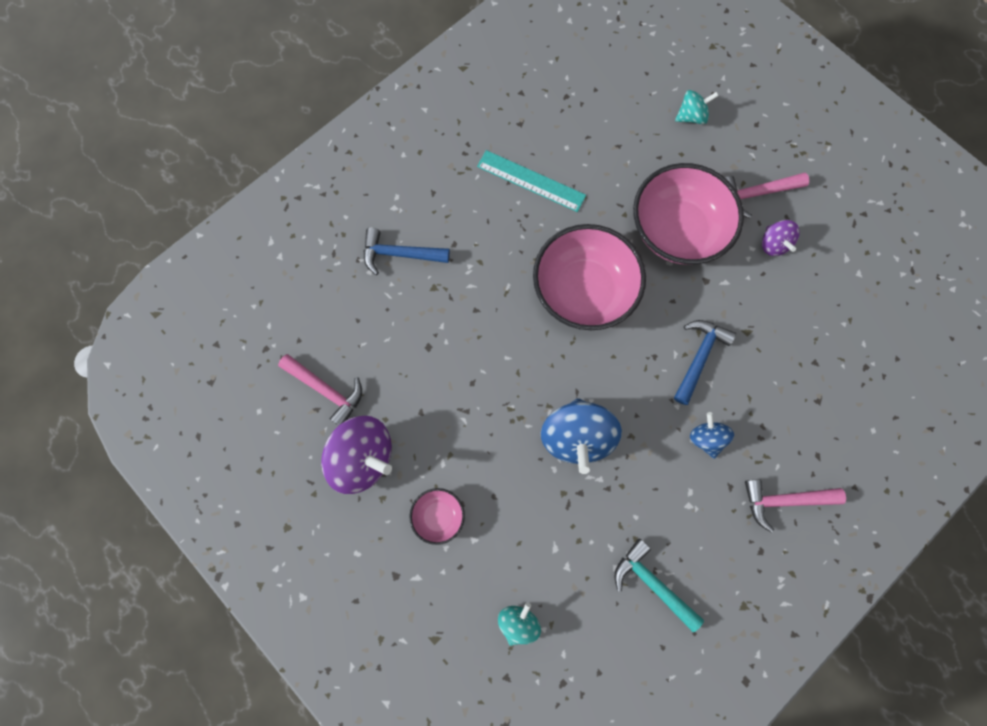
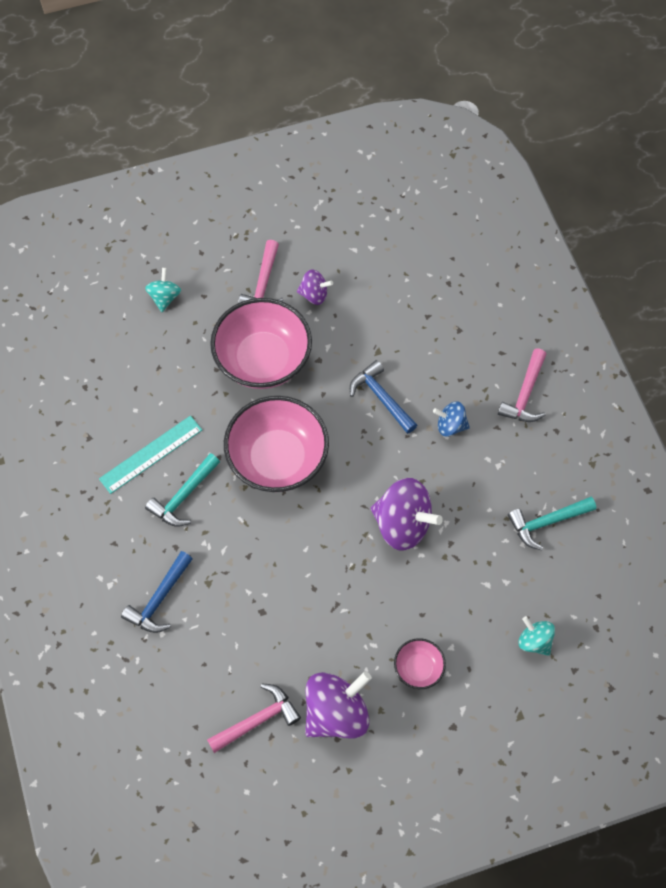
camera: 65 degrees left, 10 degrees down
blue spinning top [541,398,622,474] -> purple spinning top [370,478,443,550]
none -> turquoise hammer [145,453,220,527]

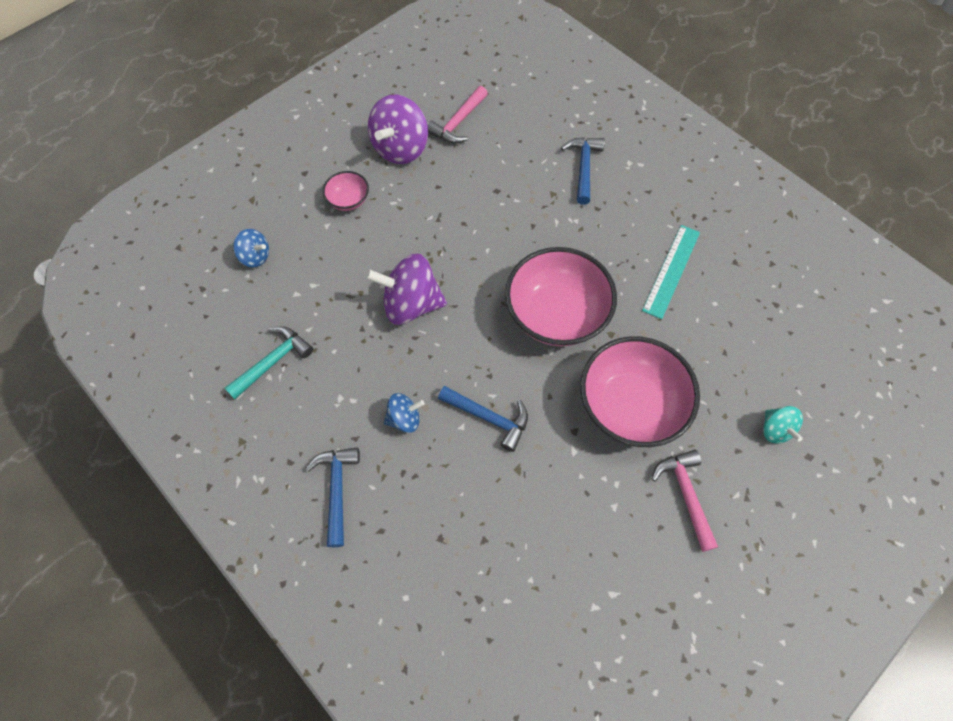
camera: 155 degrees right, 0 degrees up
turquoise hammer [145,453,220,527] -> none
purple spinning top [297,269,333,305] -> none
pink hammer [498,349,546,422] -> blue hammer [306,447,360,547]
turquoise spinning top [518,616,555,656] -> blue spinning top [233,229,269,268]

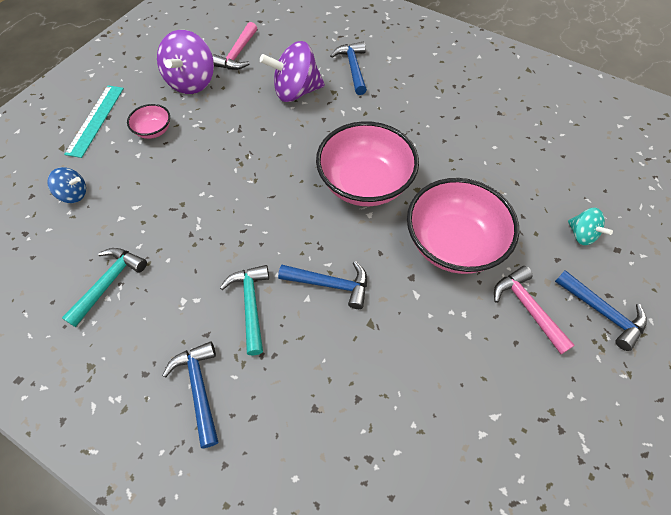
camera: 15 degrees left, 5 degrees down
purple spinning top [365,254,447,325] -> purple spinning top moved to [260,41,325,102]
blue spinning top [384,393,425,433] -> turquoise hammer [220,265,269,356]
turquoise ruler [642,225,700,319] -> turquoise ruler moved to [64,85,124,158]
none -> blue hammer [555,270,647,351]

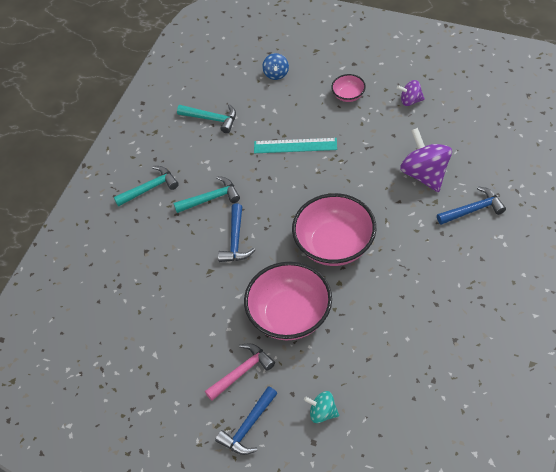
camera: 85 degrees right, 5 degrees down
turquoise ruler [64,85,124,158] -> turquoise ruler moved to [254,138,337,153]
purple spinning top [157,30,214,94] -> purple spinning top [397,80,425,106], size x0.54
blue hammer [162,341,218,448] -> turquoise hammer [114,166,179,207]
pink hammer [212,22,257,70] -> none
turquoise spinning top [568,208,613,245] -> turquoise spinning top turned 60 degrees clockwise [304,391,339,423]

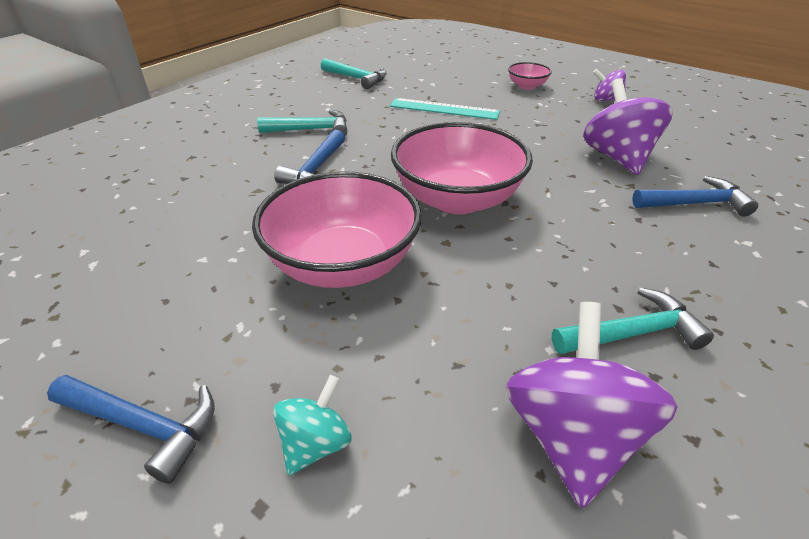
camera: 10 degrees right, 15 degrees down
turquoise hammer [114,166,179,207] -> turquoise hammer moved to [552,288,714,354]
pink hammer [205,343,275,401] -> none
blue hammer [215,386,278,455] -> blue hammer turned 120 degrees counterclockwise [47,375,215,484]
blue spinning top [262,53,289,80] -> none
turquoise spinning top [304,391,339,423] -> turquoise spinning top turned 90 degrees clockwise [273,375,352,476]
none -> purple spinning top [505,302,678,508]

